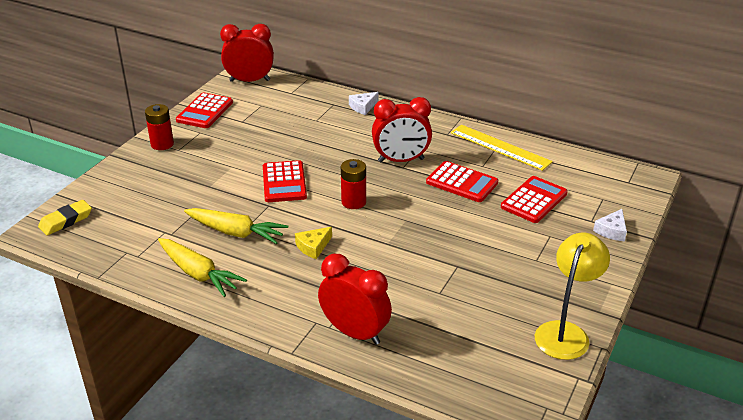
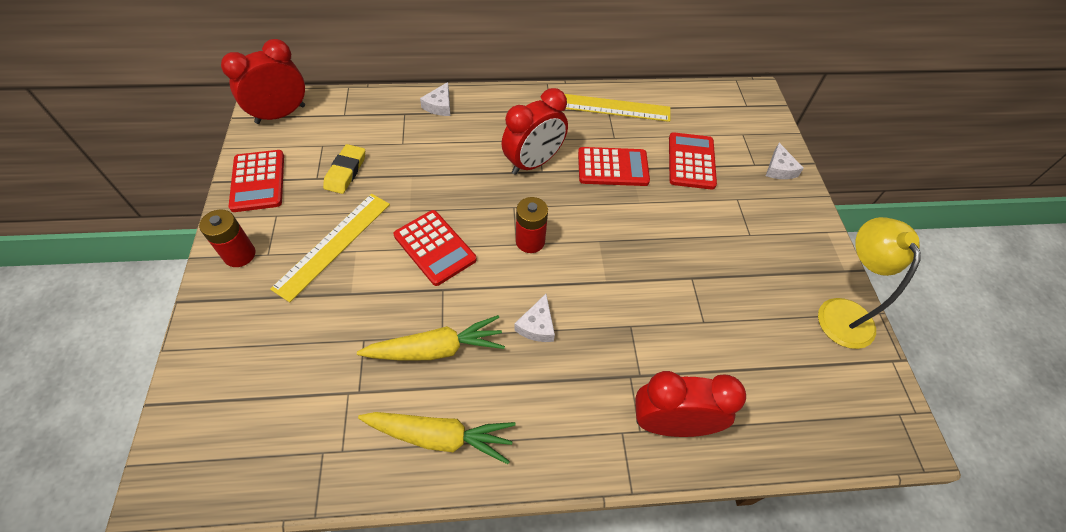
camera: 35 degrees left, 20 degrees up
yellow eraser [38,200,92,235] -> yellow eraser moved to [323,144,365,194]
yellow cheese [295,227,332,259] -> white cheese [514,294,555,342]
none -> yellow ruler [270,194,390,302]

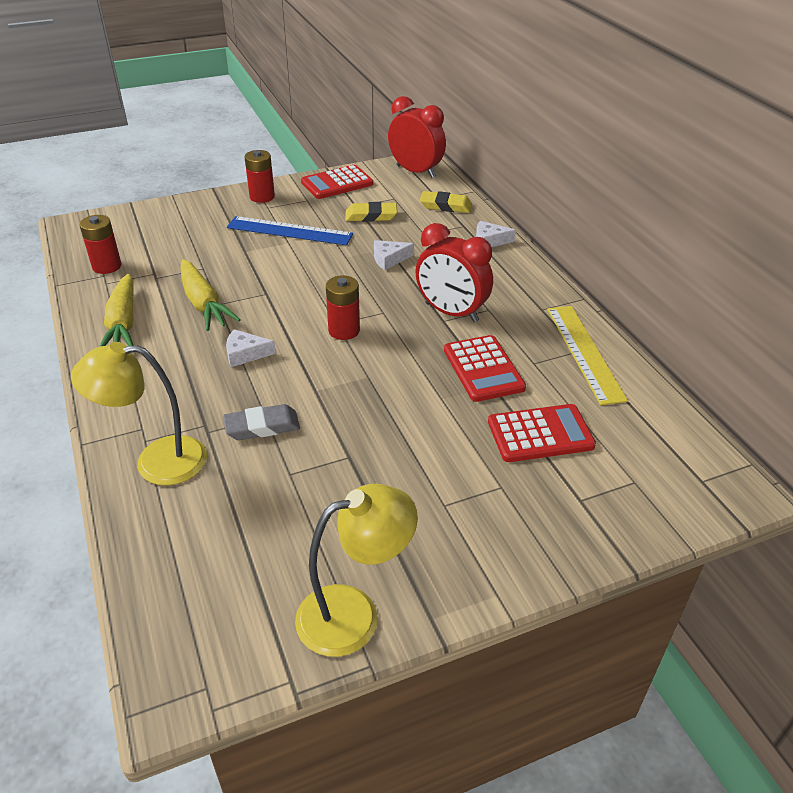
camera: 75 degrees right, 15 degrees down
yellow ruler [270,194,390,302] -> blue ruler [227,216,353,245]
red calculator [394,210,477,286] -> none
red clock [635,371,746,437] -> yellow lamp [71,342,207,485]
white cheese [766,143,804,179] -> white cheese moved to [374,240,414,270]
none -> red battery [79,215,122,274]
none -> grey eraser [223,404,300,440]
none -> yellow eraser [420,191,472,213]

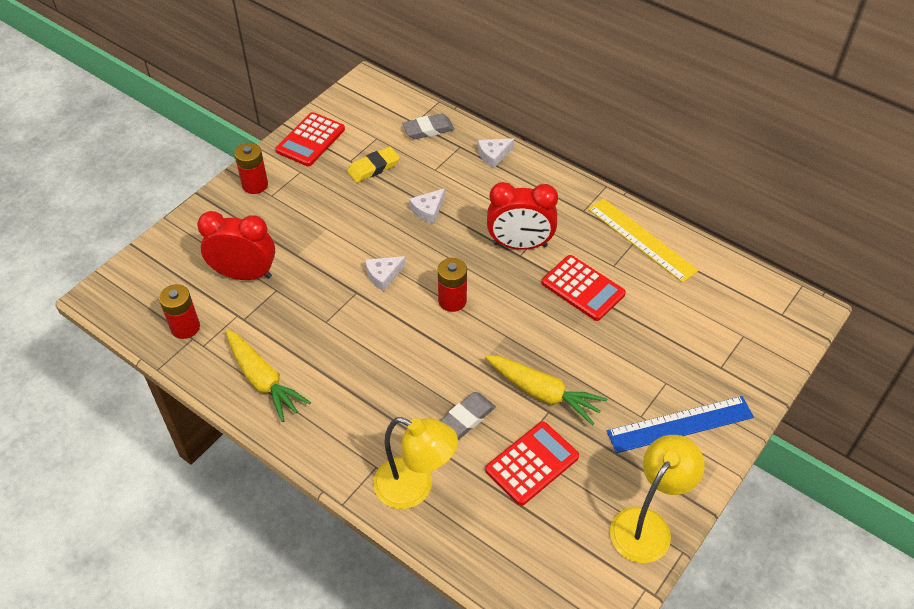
camera: 30 degrees left, 10 degrees up
yellow lamp [71,342,207,485] -> yellow lamp turned 120 degrees counterclockwise [373,417,458,509]
yellow carrot [180,259,241,331] -> yellow carrot moved to [485,355,607,425]
white cheese [226,329,276,367] -> white cheese moved to [365,256,406,291]
blue ruler [227,216,353,245] -> blue ruler moved to [607,396,754,453]
red clock [388,96,446,178] -> red clock moved to [197,211,275,280]
yellow eraser [420,191,472,213] -> grey eraser [402,114,454,139]
red calculator [488,404,596,462] -> red calculator moved to [485,421,579,506]

